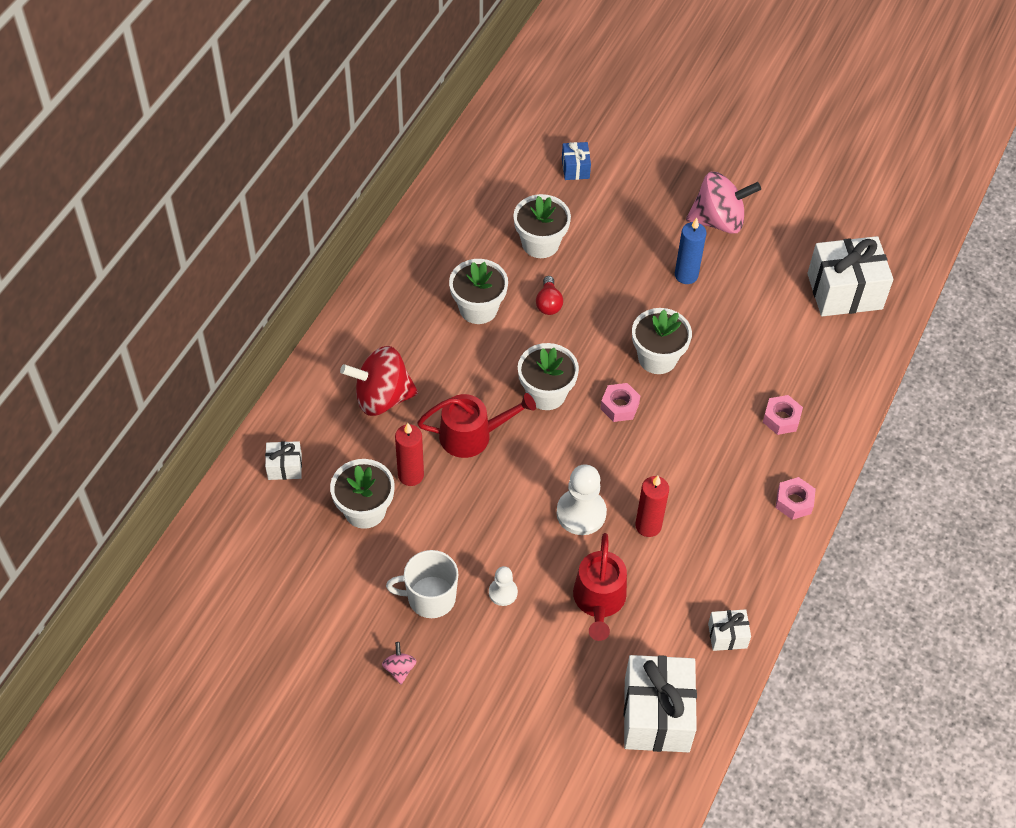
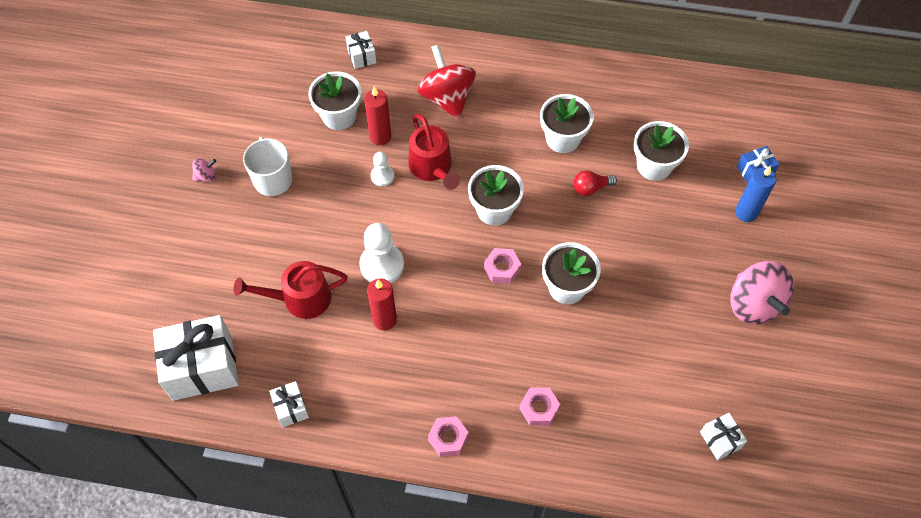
camera: 75 degrees right, 5 degrees up
white pawn [489,566,518,606] -> white pawn moved to [371,152,395,186]
blue candle [675,218,707,284] -> blue candle moved to [735,166,776,222]
white gift [807,236,894,316] -> white gift [700,413,747,460], size x0.48

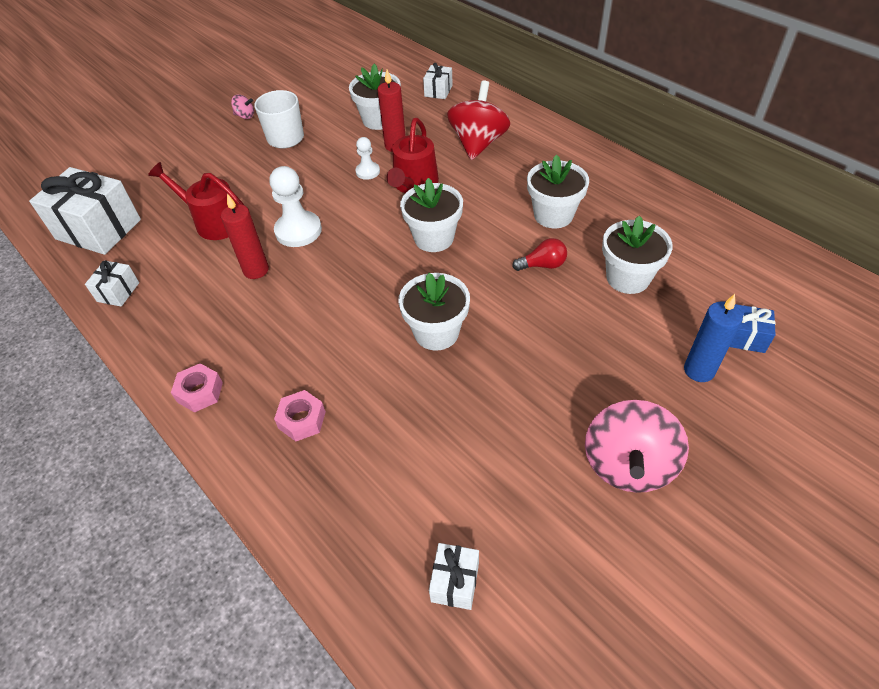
camera: 40 degrees right, 10 degrees down
pink nut [484,248,521,284] -> none
red light bulb [573,170,617,196] -> red light bulb turned 150 degrees clockwise [512,238,567,271]

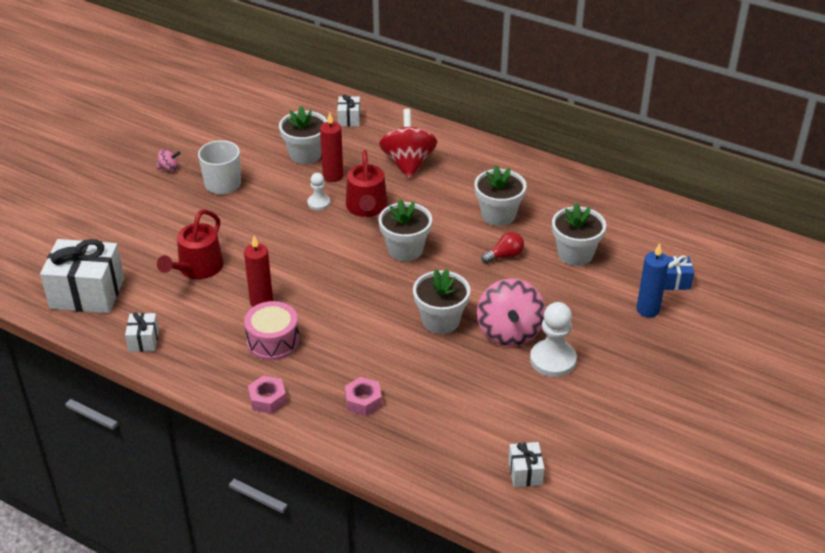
camera: 20 degrees left, 10 degrees down
red watering can [148,162,245,240] -> red watering can turned 75 degrees counterclockwise [157,209,224,279]
white pawn [269,166,322,247] -> white pawn moved to [530,302,577,377]
pink spinning top [585,400,689,493] -> pink spinning top moved to [477,278,545,347]
none -> pink drum [244,301,299,360]

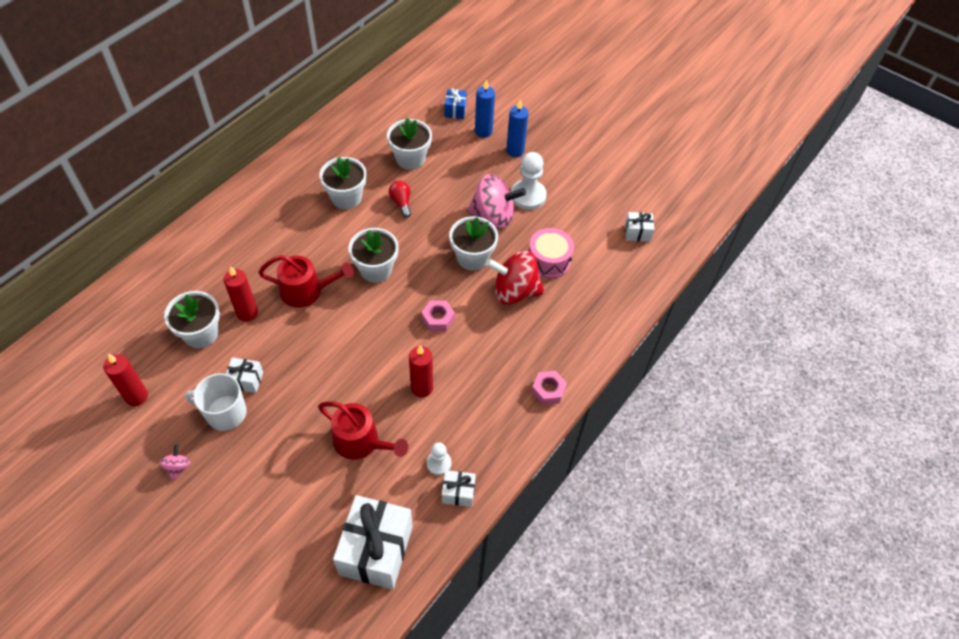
camera: 85 degrees left, 15 degrees up
pink drum [244,301,299,360] -> pink drum moved to [529,228,574,279]
white pawn [307,173,330,210] -> white pawn moved to [427,442,451,475]
white gift [337,94,360,127] -> white gift moved to [226,358,263,393]
pink nut [345,377,382,416] -> pink nut moved to [421,300,455,331]
red spinning top [379,109,437,179] -> red spinning top moved to [486,251,545,305]
none -> red candle [103,354,148,406]
none -> blue candle [506,99,529,157]

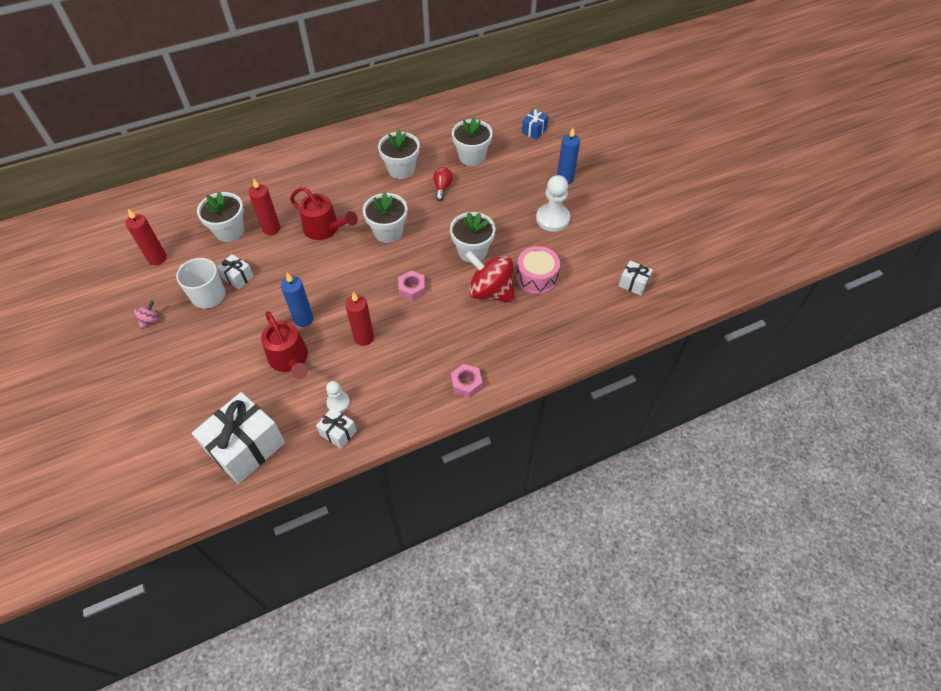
camera: 30 degrees right, 0 degrees up
pink spinning top [467,174,526,228] -> none
blue candle [475,79,495,138] -> blue candle moved to [281,273,314,327]

